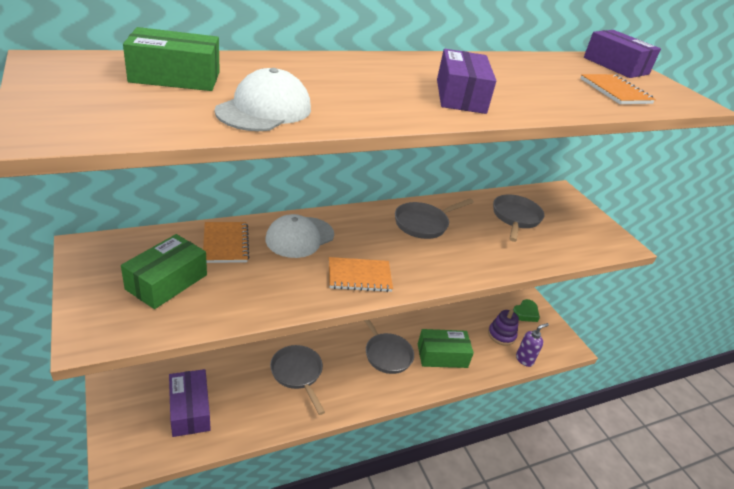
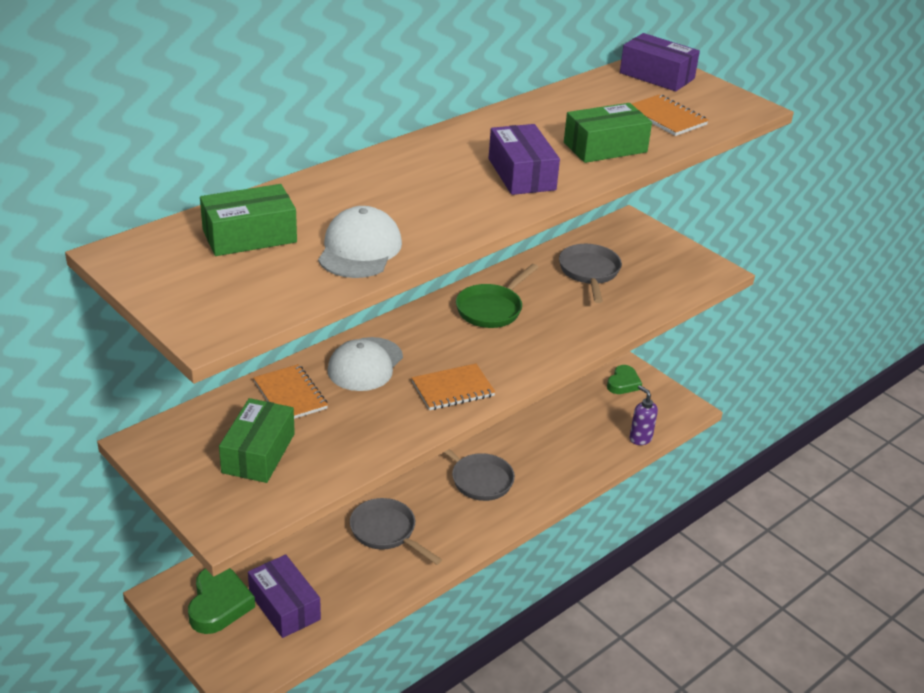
camera: 15 degrees left, 0 degrees up
grey pan [395,199,474,239] -> green pan [456,264,539,328]
green box [418,329,474,368] -> green box moved to [564,103,652,163]
purple stacking toy [488,309,519,346] -> none
purple soap dispenser [516,323,549,367] -> purple soap dispenser turned 75 degrees counterclockwise [630,385,658,445]
none -> green heart [188,568,255,634]

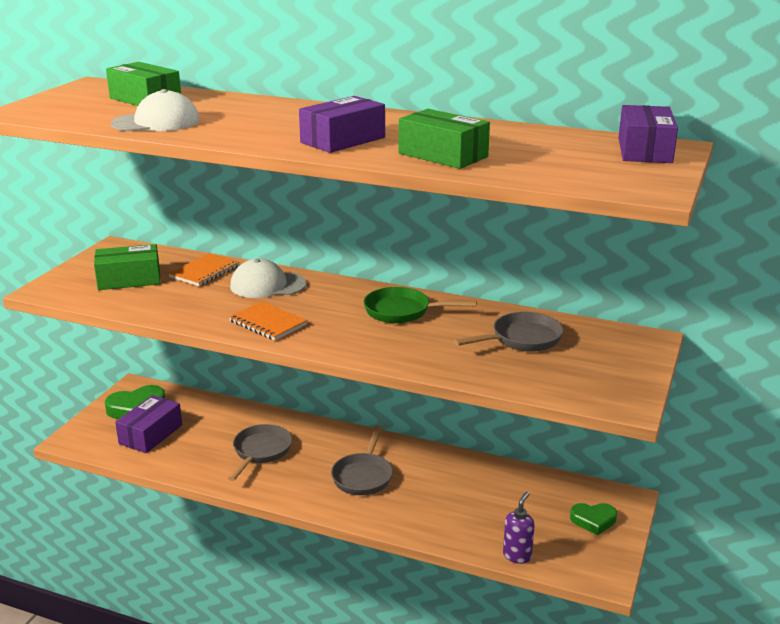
camera: 65 degrees right, 10 degrees down
orange notebook [632,94,709,136] -> none

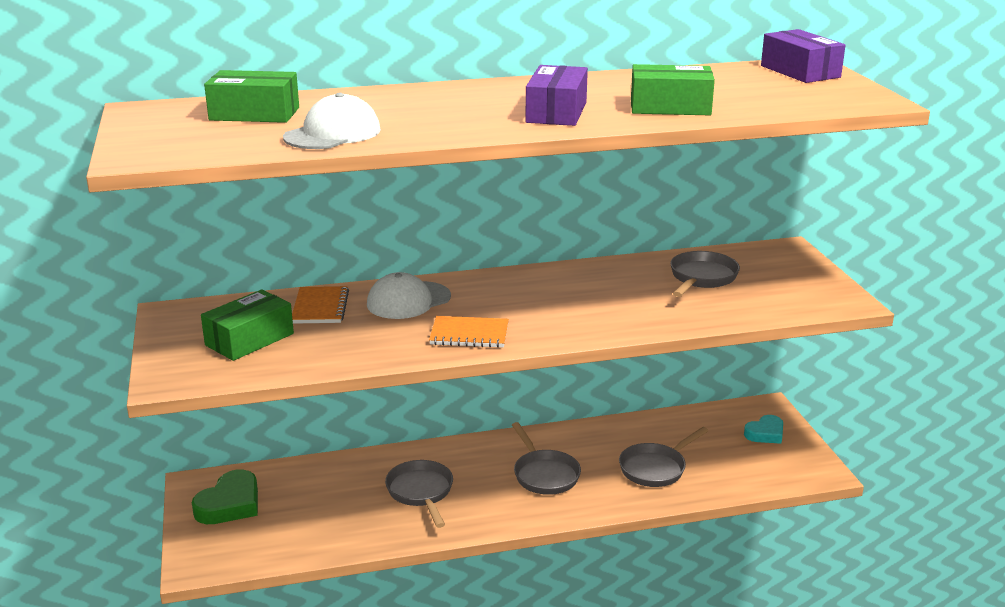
camera: 35 degrees left, 0 degrees up
purple box [115,395,182,453] -> none
green pan [363,287,477,323] -> none
purple soap dispenser [503,492,535,564] -> none
green heart [570,503,617,535] -> turquoise heart [744,415,783,444]
none -> grey pan [619,427,708,487]

